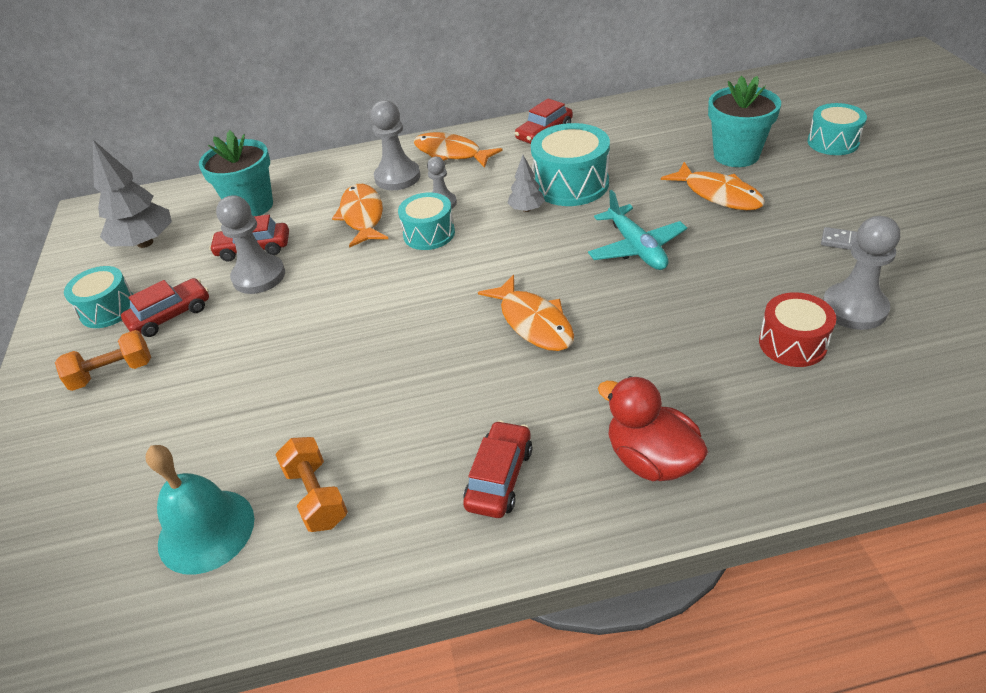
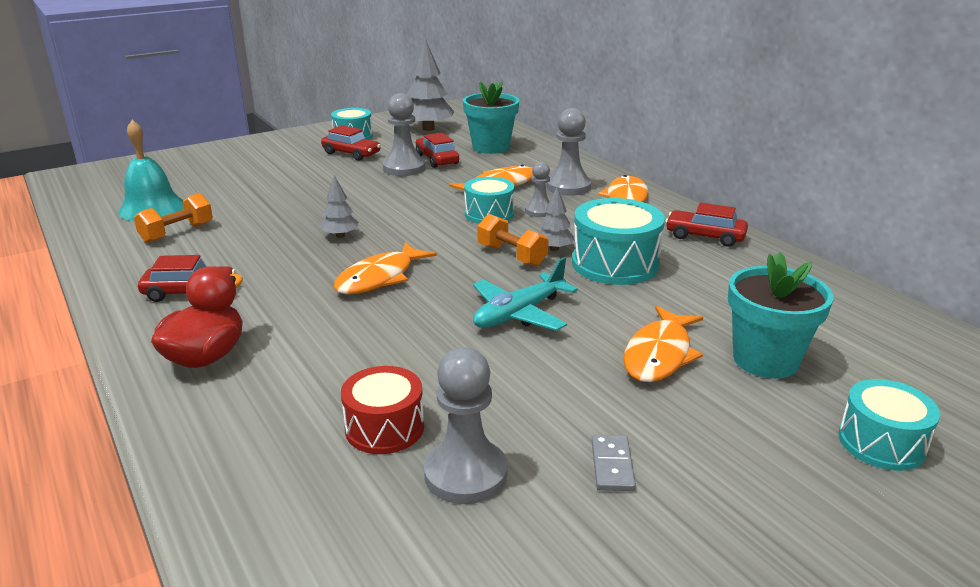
camera: 65 degrees right, 15 degrees down
orange dumbbell [55,330,151,391] -> orange dumbbell moved to [477,214,549,266]
none -> grey tree [320,175,359,238]

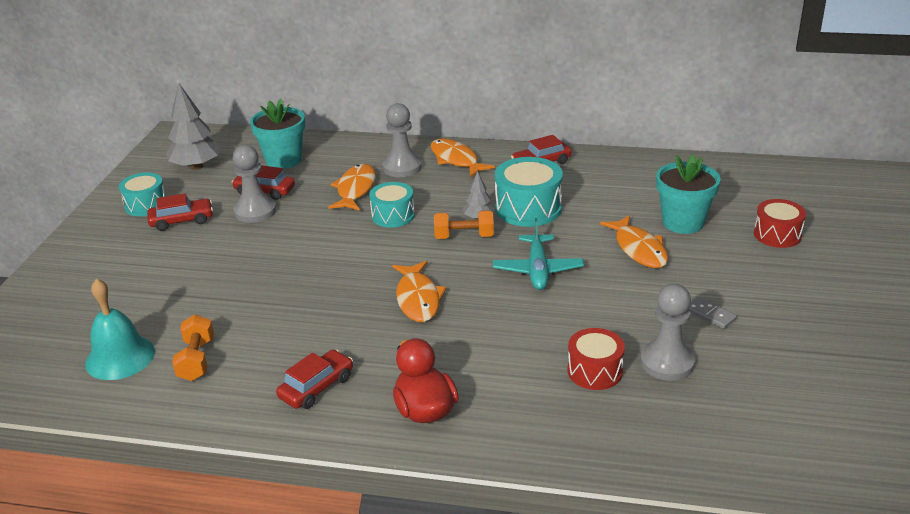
camera: 45 degrees left, 5 degrees up
grey tree [320,175,359,238] -> none
grey pawn [525,162,550,217] -> none
turquoise drum [838,379,940,471] -> red drum [754,199,806,248]

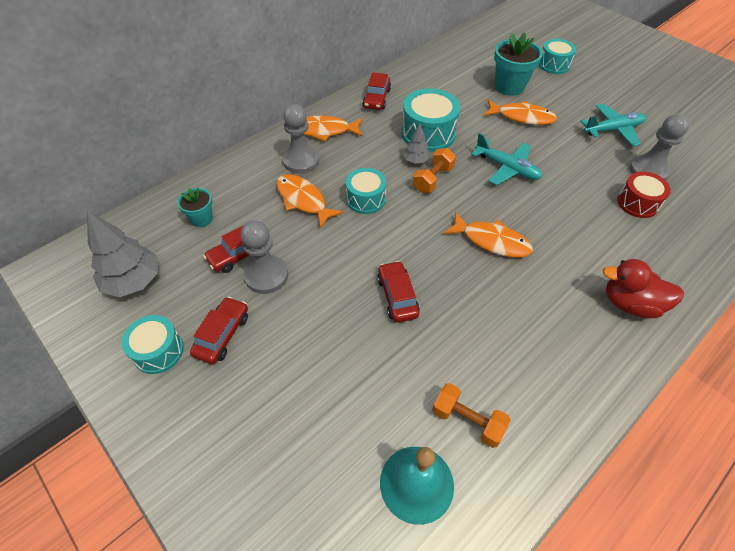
camera: 55 degrees left, 20 degrees up
turquoise flower pot [250,99,305,169] -> turquoise flower pot [177,188,213,227], size x0.58
red car [276,349,353,409] -> red car moved to [377,261,420,323]
grey domino [689,297,737,329] -> turquoise plane [581,104,646,146]
red drum [754,199,806,248] -> turquoise drum [539,39,576,74]

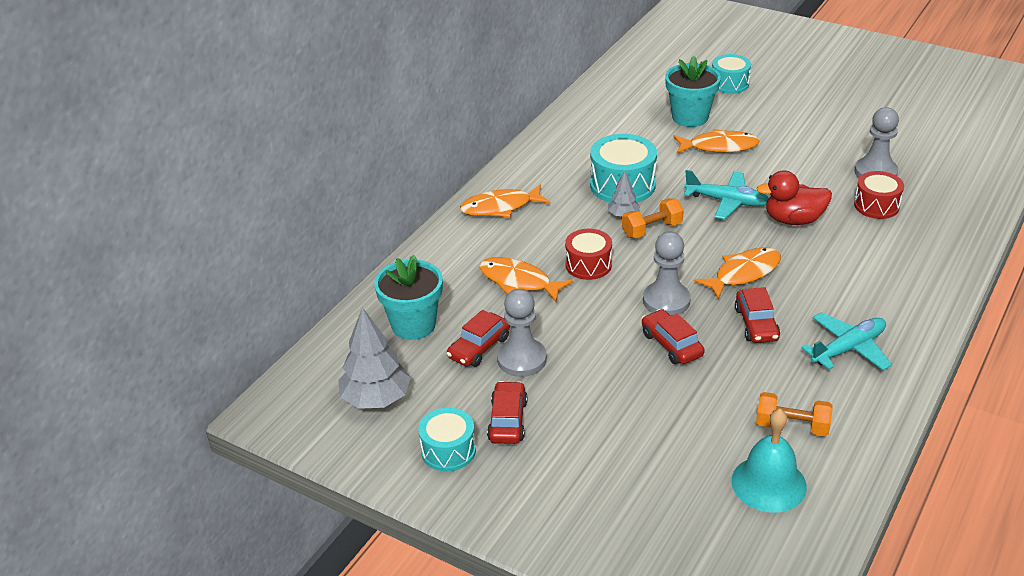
camera: 15 degrees left, 15 degrees down
turquoise flower pot [177,188,213,227] -> turquoise flower pot [374,255,443,340], size x1.73
grey pawn [282,104,319,174] -> grey pawn moved to [643,232,691,316]
turquoise drum [346,168,386,214] -> red drum [565,229,612,280]
red car [362,72,391,110] -> red car moved to [735,287,780,343]
orange dumbbell [413,148,456,193] -> orange dumbbell turned 45 degrees clockwise [622,198,684,238]
orange fish [444,212,533,258] -> orange fish turned 45 degrees counterclockwise [694,247,781,300]
turquoise plane [581,104,646,146] -> turquoise plane moved to [801,312,892,370]
red duck [603,259,684,318] -> red duck moved to [757,170,832,225]

